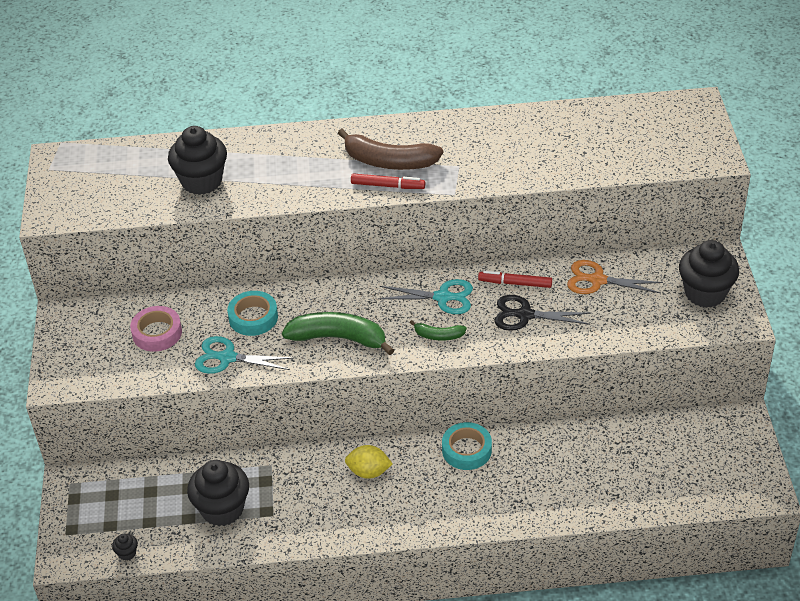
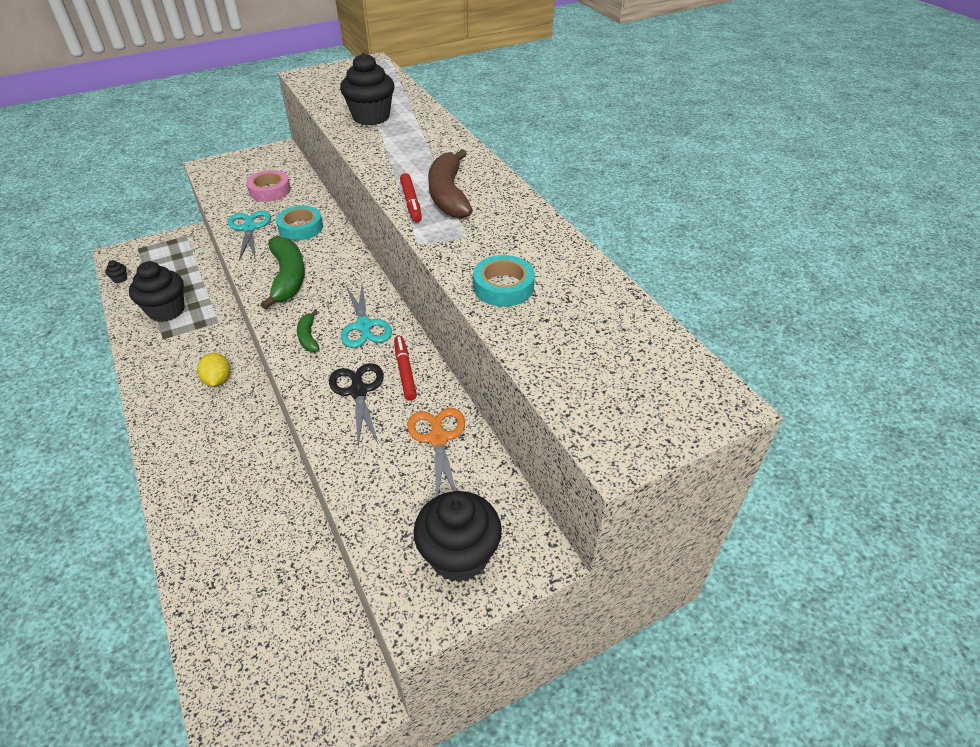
camera: 65 degrees right, 0 degrees up
turquoise tape [442,422,492,470] -> turquoise tape moved to [473,255,535,307]

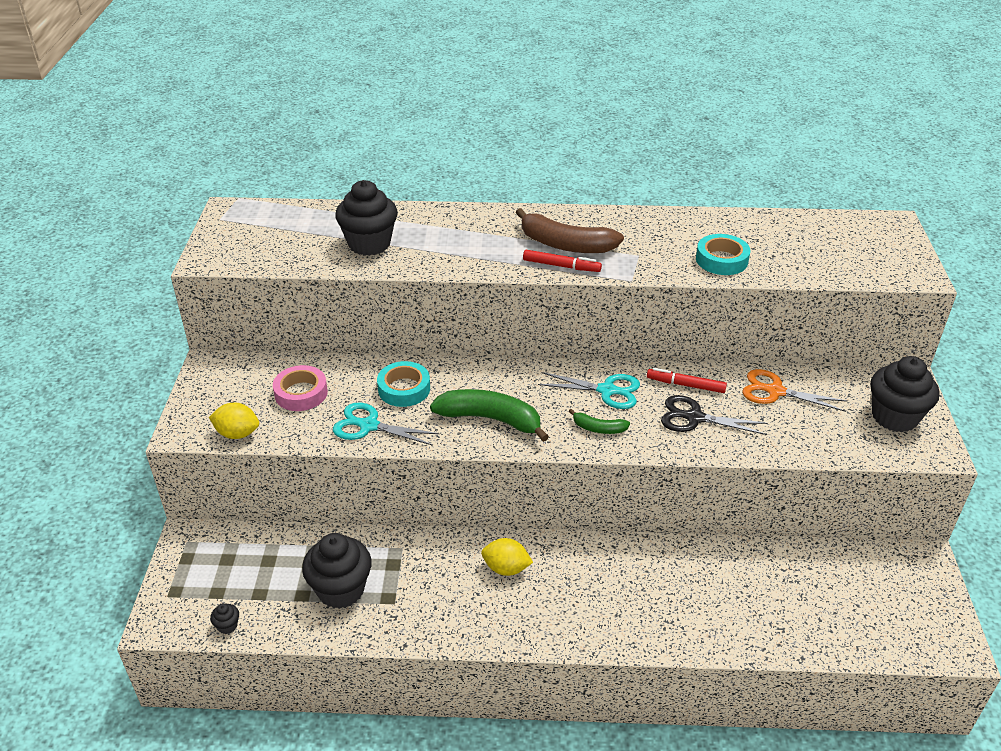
camera: 60 degrees left, 5 degrees down
none -> yellow lemon [209,403,259,439]

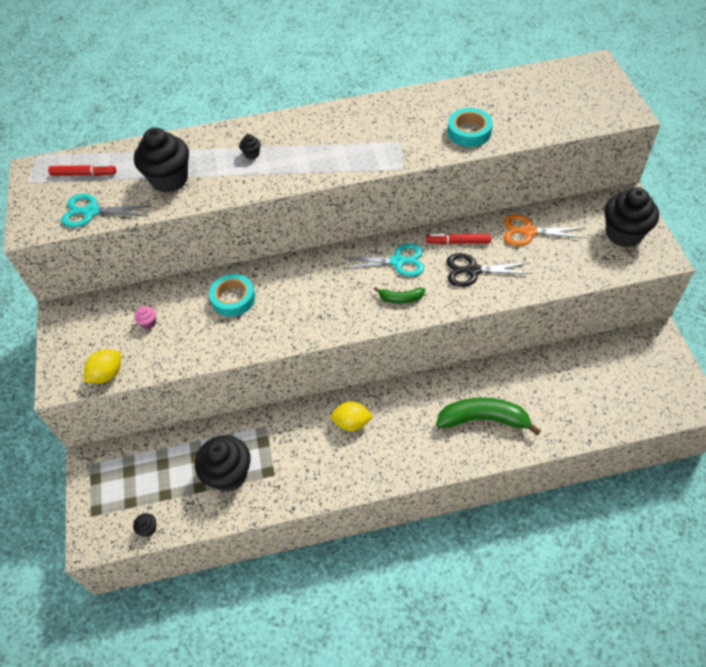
camera: 10 degrees left, 15 degrees up
yellow lemon [209,403,259,439] -> yellow lemon turned 45 degrees counterclockwise [84,350,121,383]
pink tape [273,365,328,411] -> pink cupcake [134,306,156,329]
turquoise scissors [333,403,439,446] -> turquoise scissors moved to [61,194,152,228]
green banana [430,389,549,442] -> green banana moved to [436,397,541,436]
brown banana [516,208,624,253] -> none
red marker [523,250,602,272] -> red marker moved to [48,164,116,176]
none -> black cupcake [239,134,261,160]

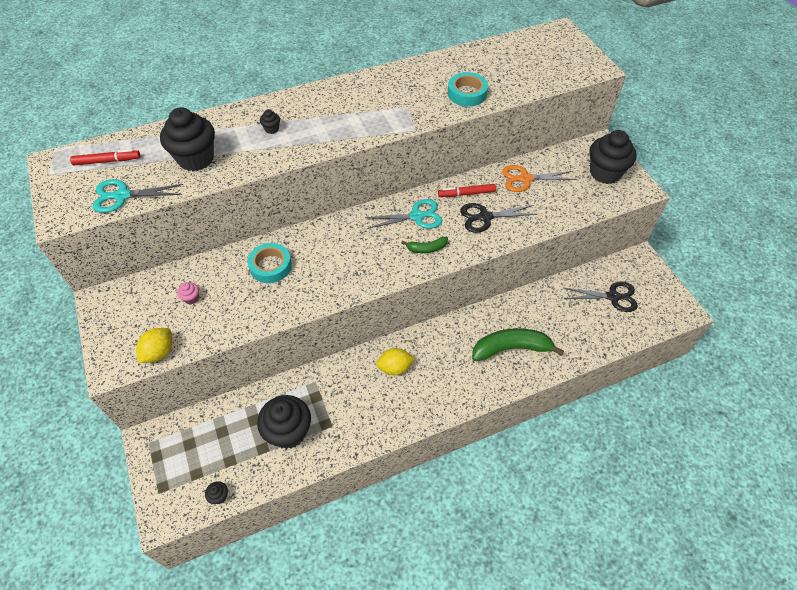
camera: 15 degrees left, 0 degrees up
none -> black scissors [564,281,638,312]

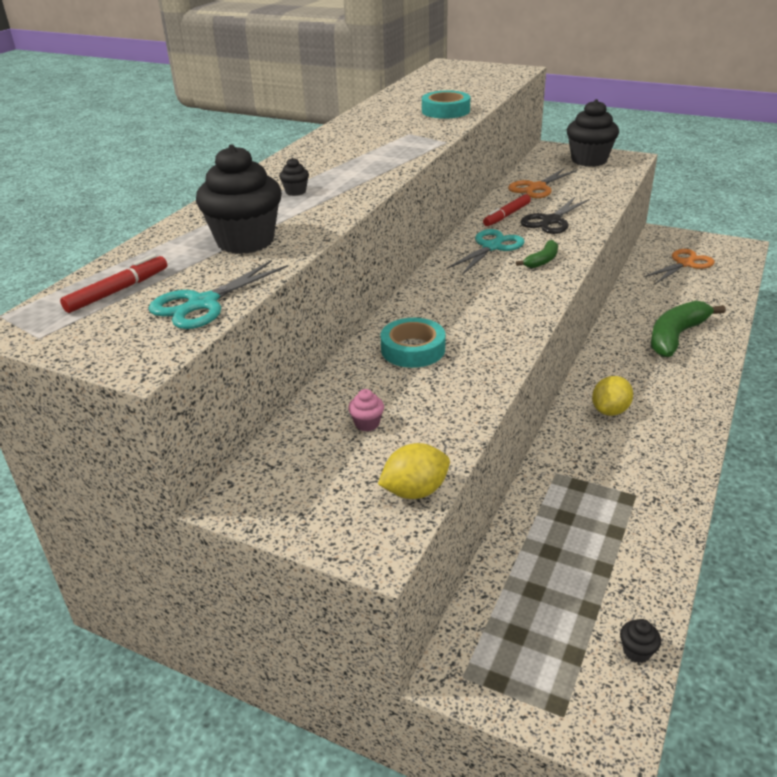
camera: 40 degrees left, 20 degrees down
yellow lemon [136,328,172,363] -> yellow lemon turned 75 degrees clockwise [378,443,450,499]
black cupcake [257,395,311,449] -> none
black scissors [564,281,638,312] -> orange scissors [643,249,715,283]

